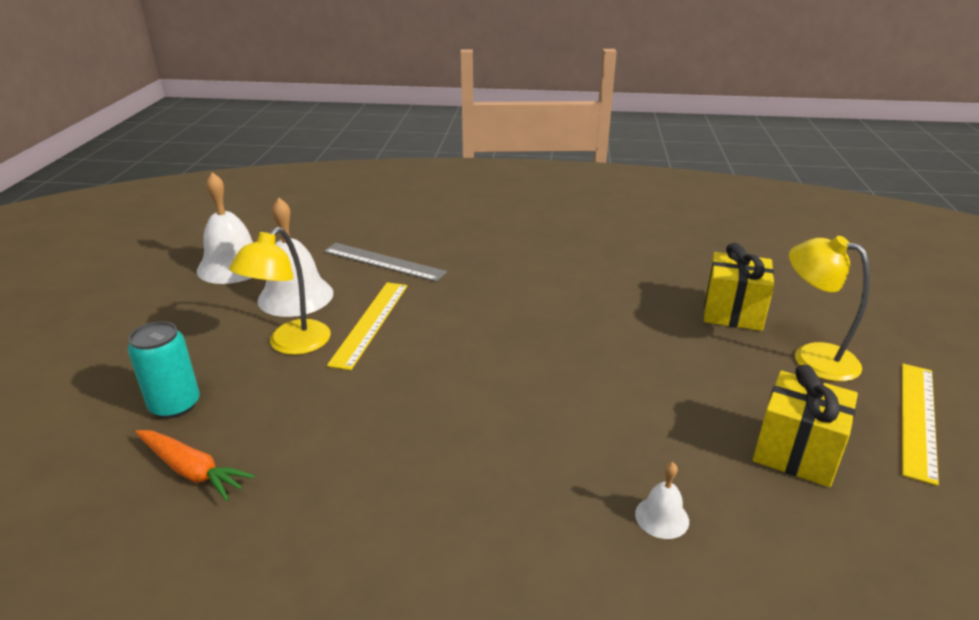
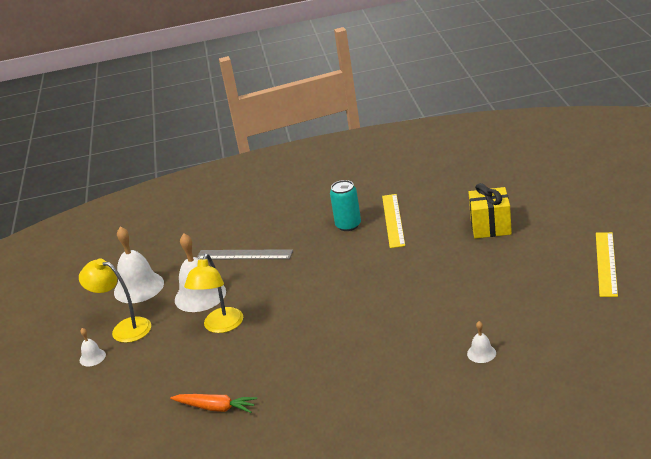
camera: 10 degrees left, 0 degrees up
turquoise can [128,321,200,419] -> turquoise can moved to [330,180,361,231]
yellow ruler [327,282,408,370] -> yellow ruler moved to [382,194,405,248]
yellow gift [753,365,858,487] -> none
yellow lamp [789,236,870,382] -> yellow lamp moved to [79,258,151,343]
none -> white bell [80,328,106,367]

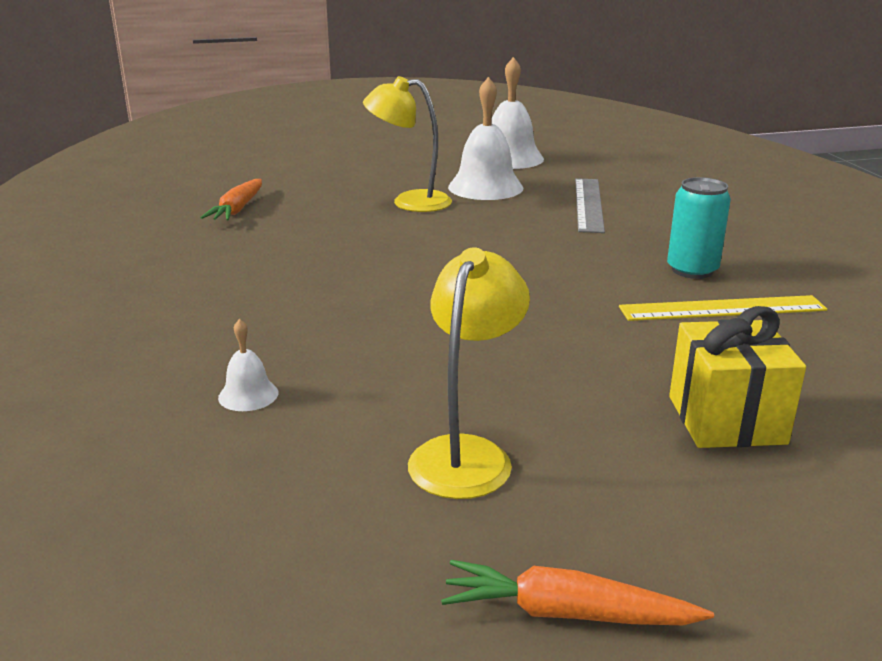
camera: 80 degrees right, 5 degrees down
yellow lamp [79,258,151,343] -> yellow lamp moved to [408,247,530,499]
white bell [80,328,106,367] -> none
yellow ruler [596,232,618,297] -> orange carrot [441,560,714,625]

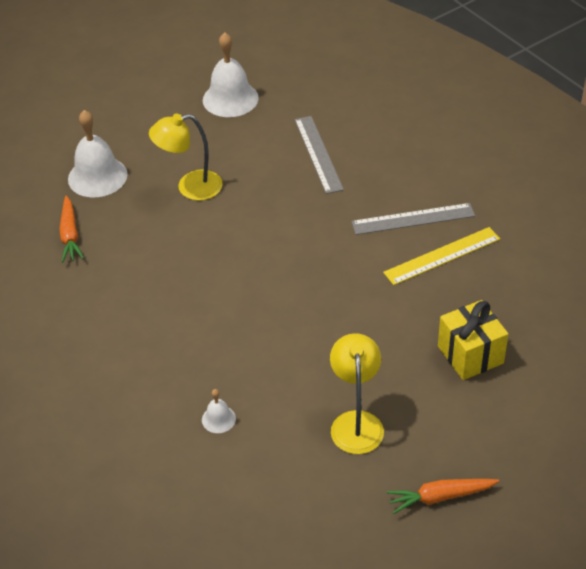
camera: 20 degrees left, 20 degrees up
white bell [448,77,523,200] -> white bell moved to [68,110,128,197]
turquoise can [667,177,731,279] -> grey ruler [351,203,475,235]

